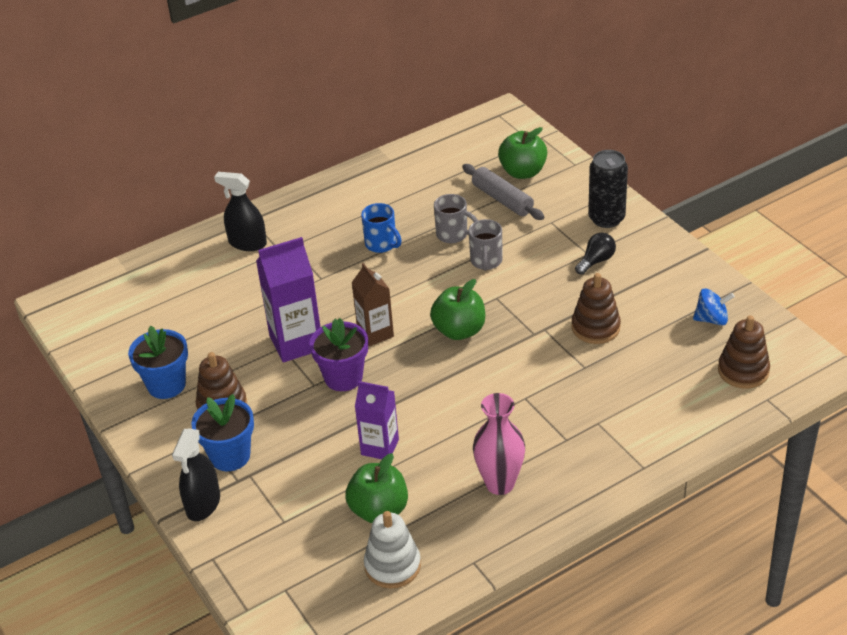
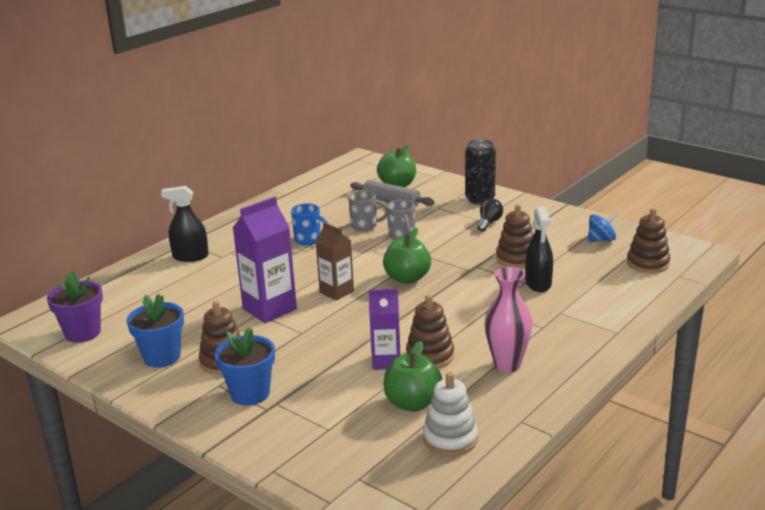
camera: 20 degrees left, 15 degrees down
black spray bottle [172,429,220,521] -> black spray bottle moved to [525,207,553,292]
purple flower pot [309,318,368,391] -> purple flower pot moved to [47,272,103,343]
none -> brown stacking toy [406,294,454,368]

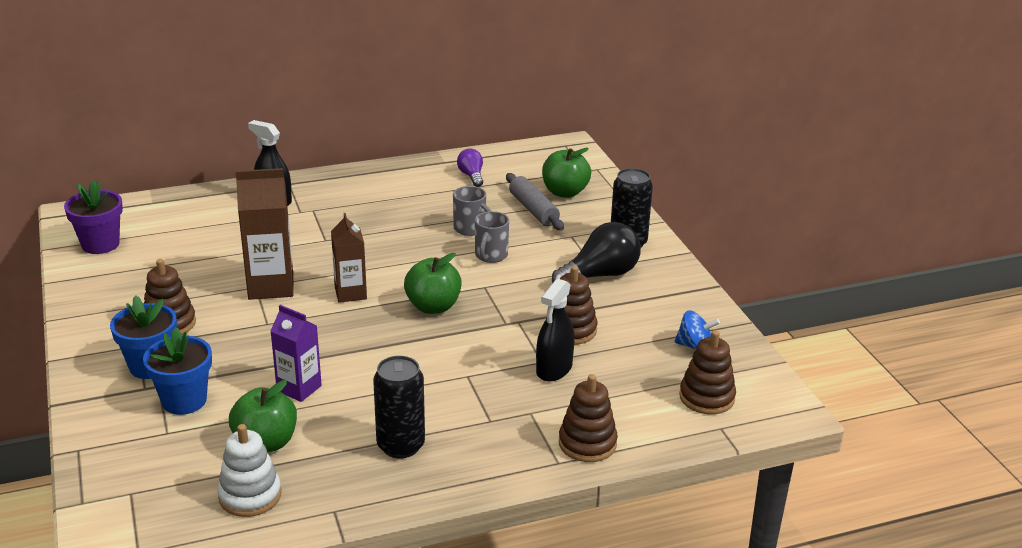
camera: 30 degrees right, 5 degrees up
blue flower pot [127,294,184,368] -> blue flower pot moved to [143,327,212,415]
purple carton [233,197,297,323] -> brown carton [236,168,294,300]
blue mug [291,203,329,245] -> none
brown stacking toy [406,294,454,368] -> brown stacking toy moved to [559,374,618,462]
black light bulb [477,198,503,232] -> black light bulb [552,222,641,283], size x1.82
pink vase [485,267,533,373] -> black can [373,356,425,458]
none -> purple light bulb [457,148,483,187]

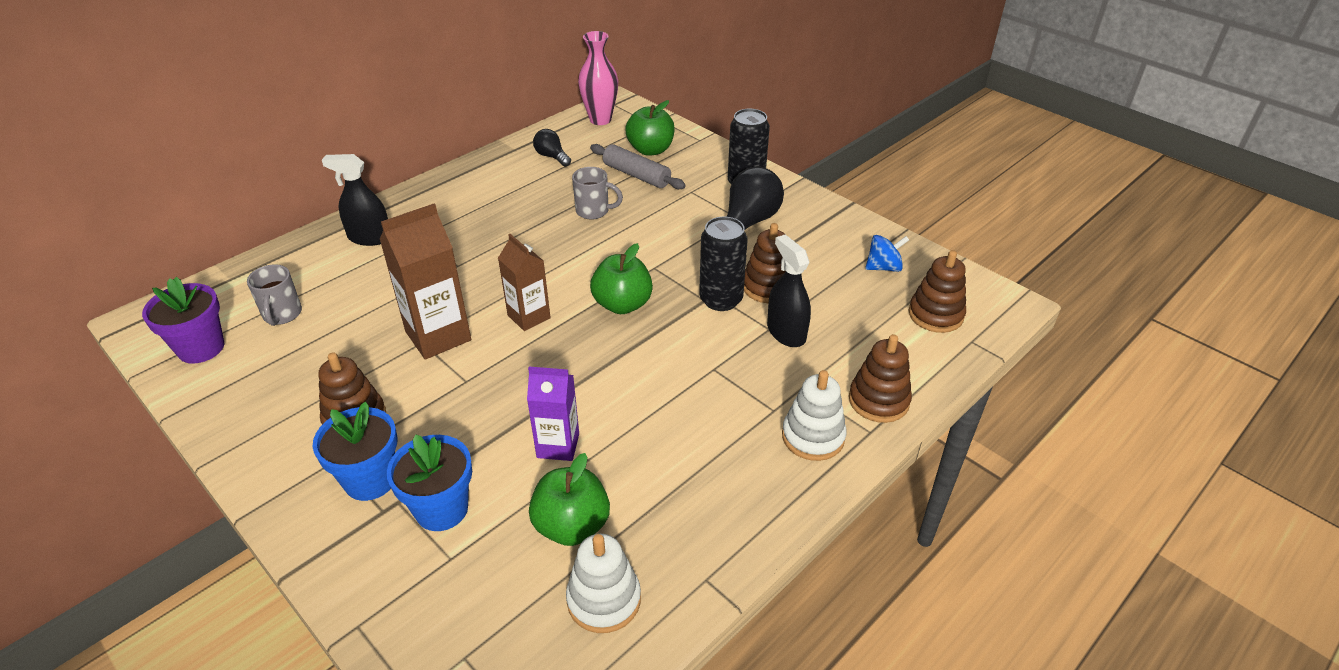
camera: 25 degrees left, 10 degrees up
black can [373,356,425,458] -> black can moved to [699,217,748,311]
purple light bulb [457,148,483,187] -> black light bulb [533,129,571,167]
grey mug [475,211,509,263] -> grey mug moved to [247,264,302,326]
black spray bottle [536,278,575,381] -> black spray bottle turned 150 degrees clockwise [767,235,811,347]
none -> pink vase [578,31,618,125]
none -> white stacking toy [782,370,846,461]

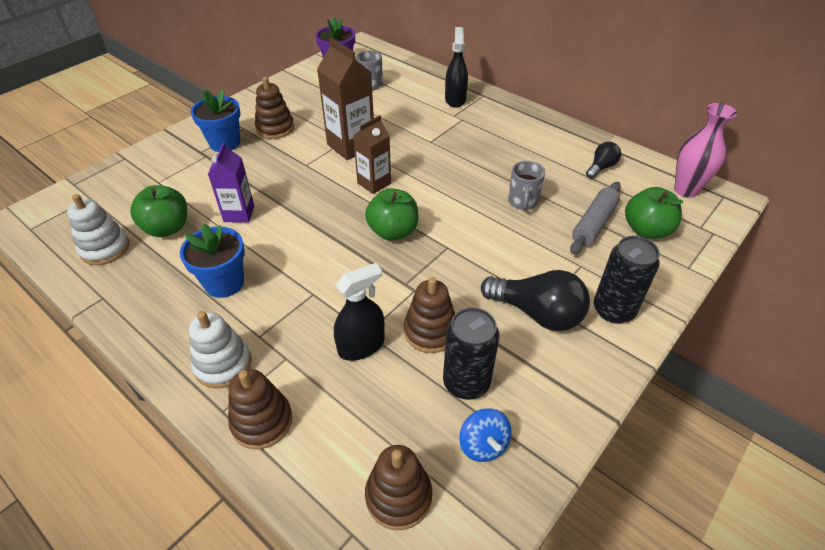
camera: 85 degrees right, 5 degrees up
blue flower pot [387,434,472,531] -> blue flower pot moved to [180,224,245,298]
black can [699,217,748,311] -> black can moved to [443,307,500,400]

